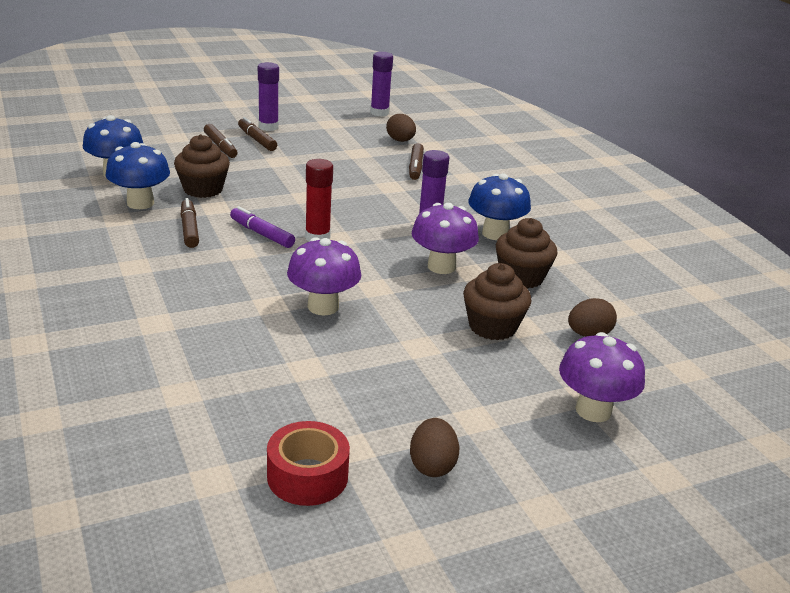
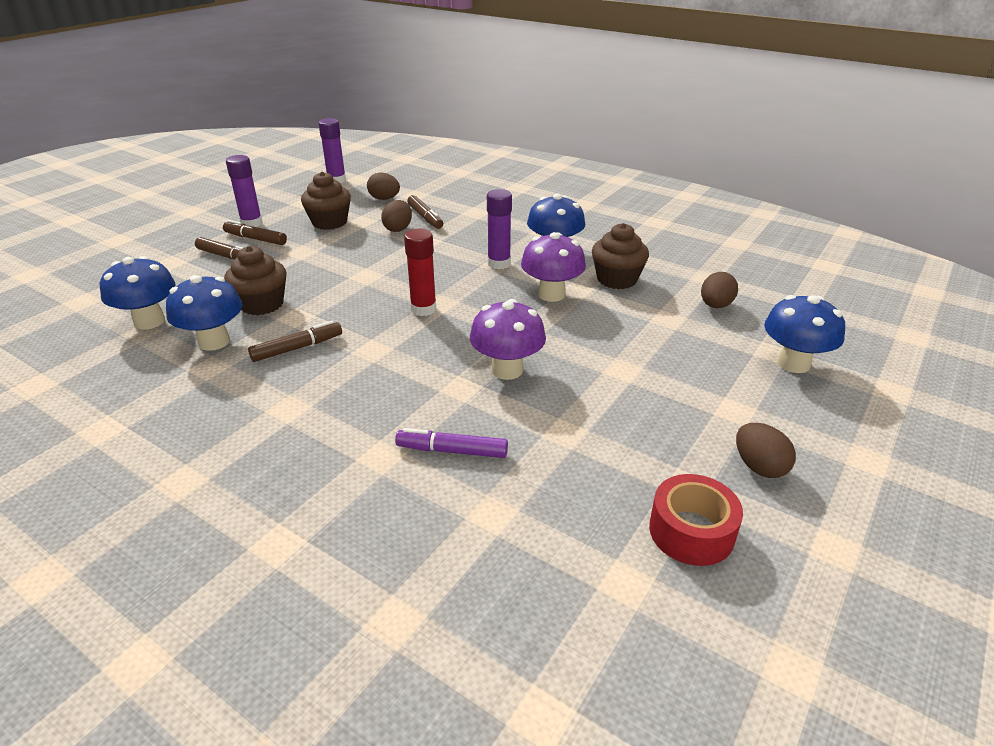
camera: 30 degrees left, 5 degrees up
brown marker [181,198,199,248] -> brown marker turned 105 degrees clockwise [248,321,342,362]
purple marker [230,206,295,248] -> purple marker moved to [395,428,508,458]
brown cupcake [463,263,531,340] -> brown cupcake moved to [301,171,351,230]
purple mushroom [559,332,645,422] -> blue mushroom [764,295,845,373]
none -> brown egg [381,200,412,232]

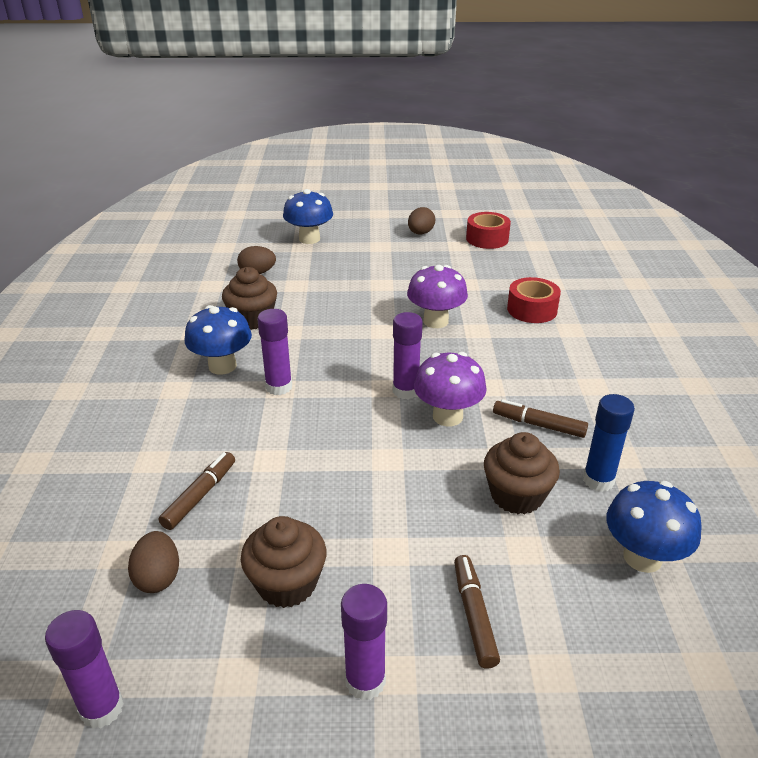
camera: 125 degrees left, 0 degrees up
blue mushroom [166,275,243,351] -> blue glue stick [583,394,635,492]
brown marker [223,220,287,245] -> none
brown egg [381,200,412,232] -> none
purple marker [395,428,508,458] -> red tape [507,277,561,323]
red glue stick [404,229,437,316] -> purple glue stick [393,312,423,399]
purple mushroom [521,232,586,302] -> purple mushroom moved to [414,352,487,426]

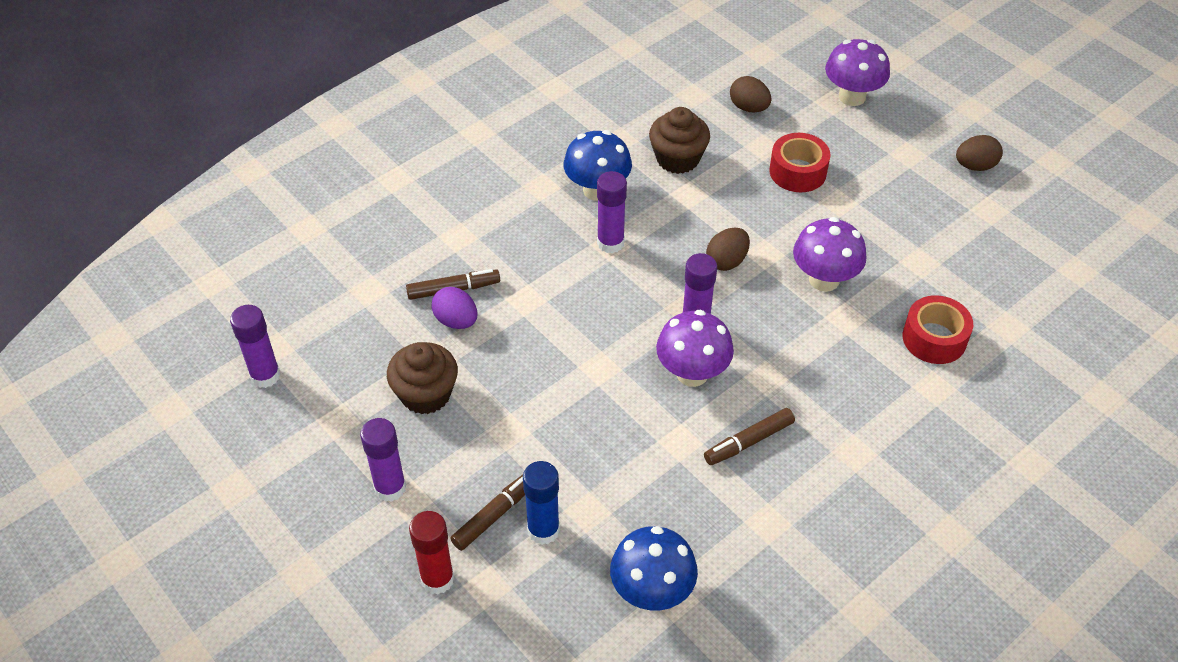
camera: 50 degrees right, 15 degrees up
brown egg [128,531,179,593] -> brown egg moved to [706,228,750,271]
blue mushroom [283,189,333,244] -> purple mushroom [825,39,890,106]
red tape [466,212,511,249] -> red tape moved to [770,133,830,192]
brown cupcake [484,432,560,514] -> none
brown marker [493,399,588,438] -> brown marker turned 105 degrees counterclockwise [704,408,795,465]
blue glue stick [583,394,635,492] -> blue glue stick moved to [523,461,560,545]
none -> red glue stick [409,511,454,594]
none -> purple egg [431,287,477,329]

